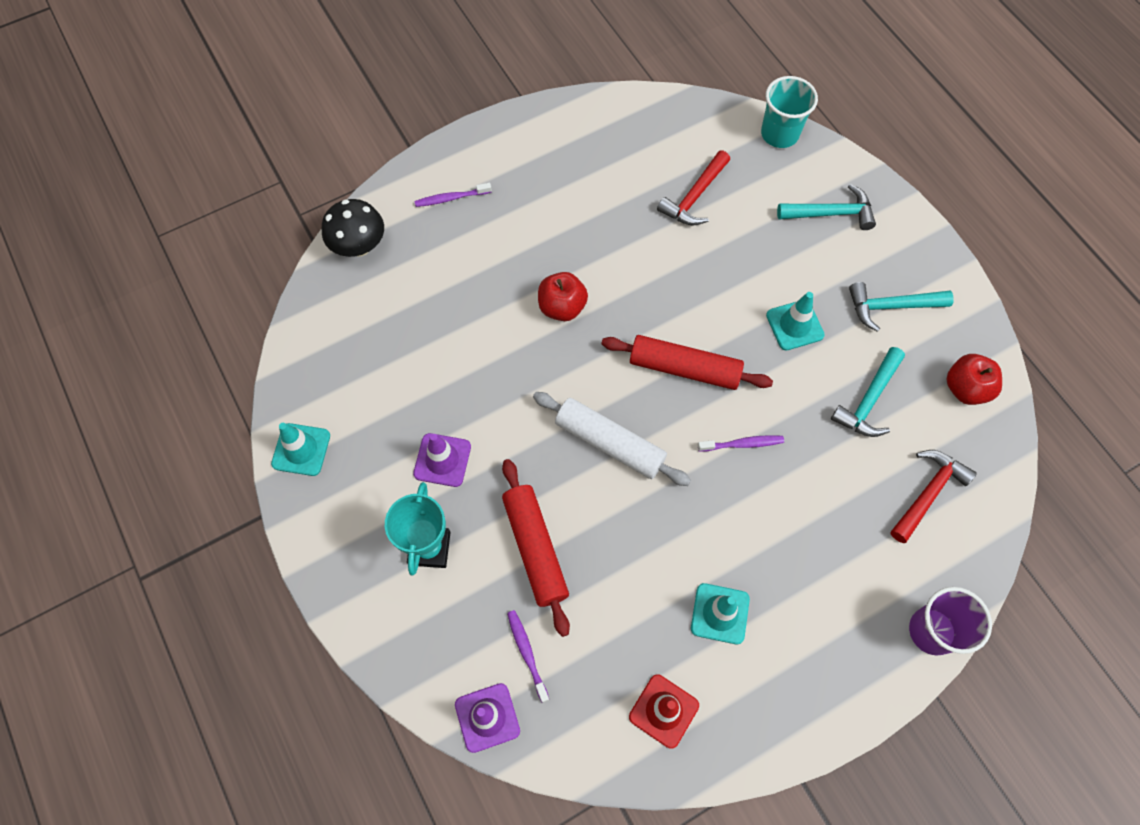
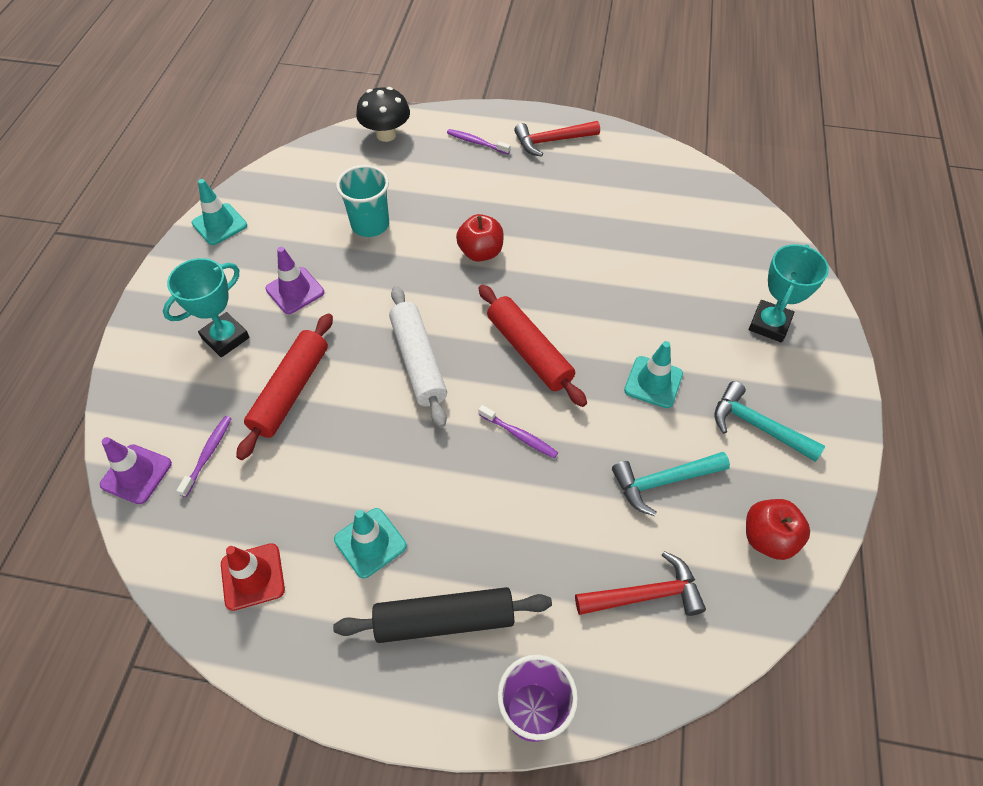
camera: 40 degrees right, 10 degrees down
red hammer [657,150,730,226] -> red hammer moved to [514,121,600,157]
turquoise cup [761,76,818,148] -> turquoise cup moved to [336,165,389,237]
turquoise hammer [777,184,876,230] -> turquoise trophy [749,244,829,342]
none -> black rolling pin [333,587,552,643]

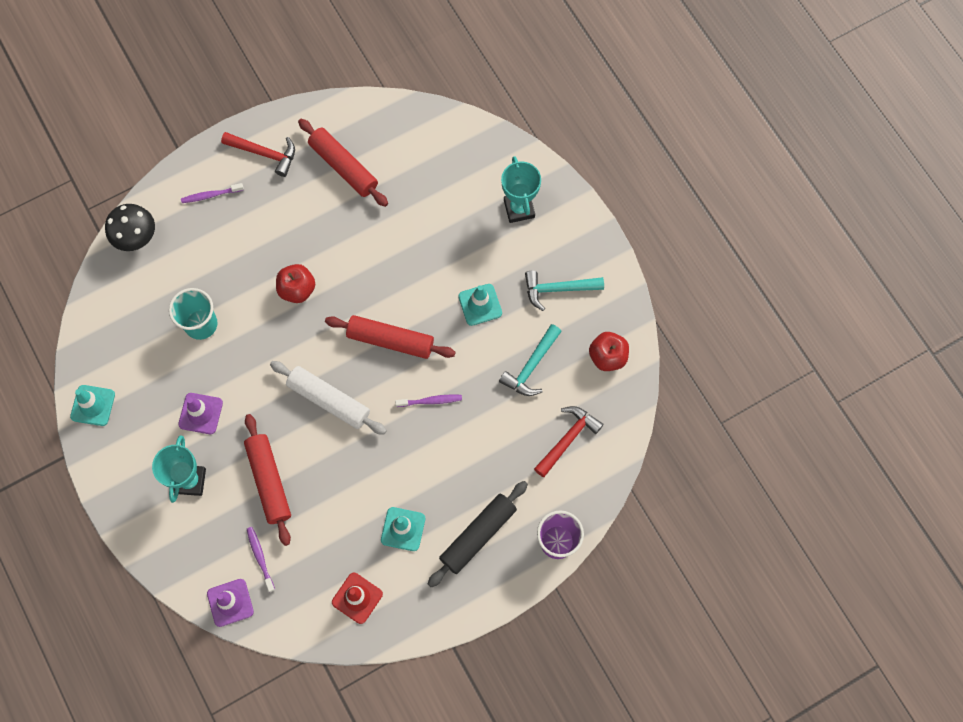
camera: 40 degrees left, 15 degrees up
red hammer [514,121,600,157] -> red hammer turned 105 degrees counterclockwise [221,132,295,177]
none -> red rolling pin [298,119,388,207]

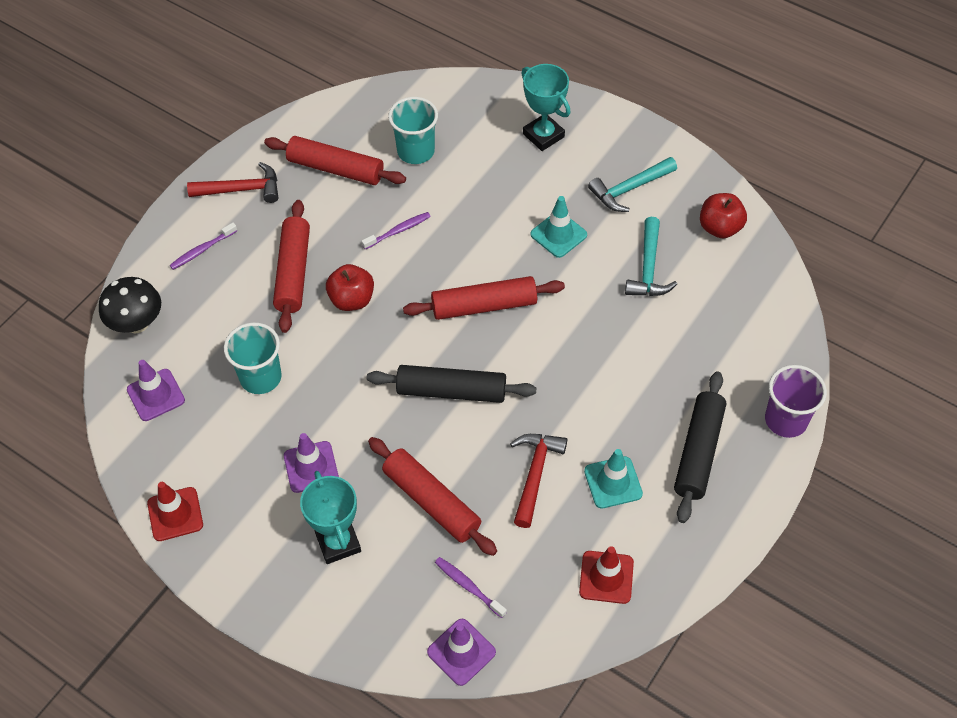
camera: 25 degrees left, 15 degrees down
turquoise traffic cone [70,385,115,426] -> red traffic cone [147,482,203,541]
white rolling pin [270,361,387,435] -> black rolling pin [367,365,536,403]
purple toothbrush [395,394,462,407] -> purple toothbrush moved to [362,212,431,249]
red hammer [534,406,604,477] -> red hammer moved to [510,434,567,528]
none -> purple traffic cone [127,360,185,421]
none -> red rolling pin [273,200,310,333]
none -> turquoise cup [388,97,438,164]

